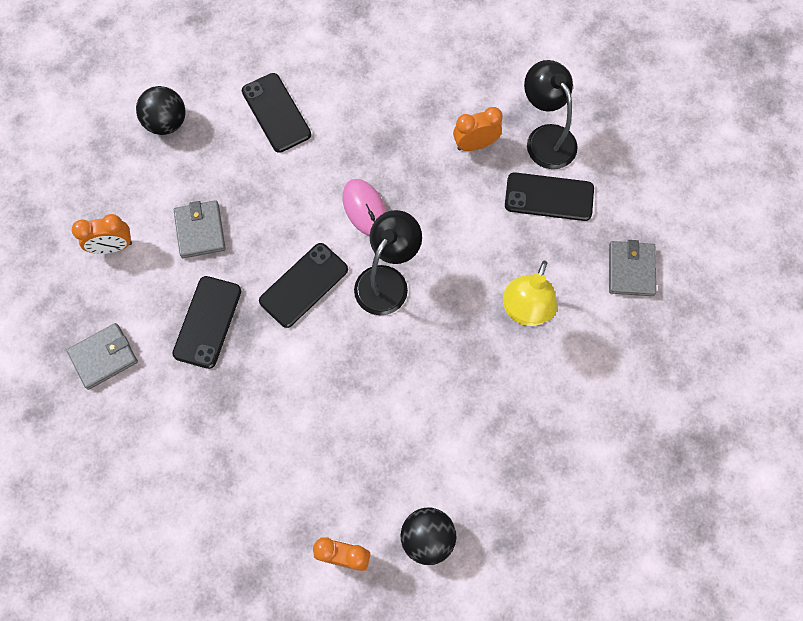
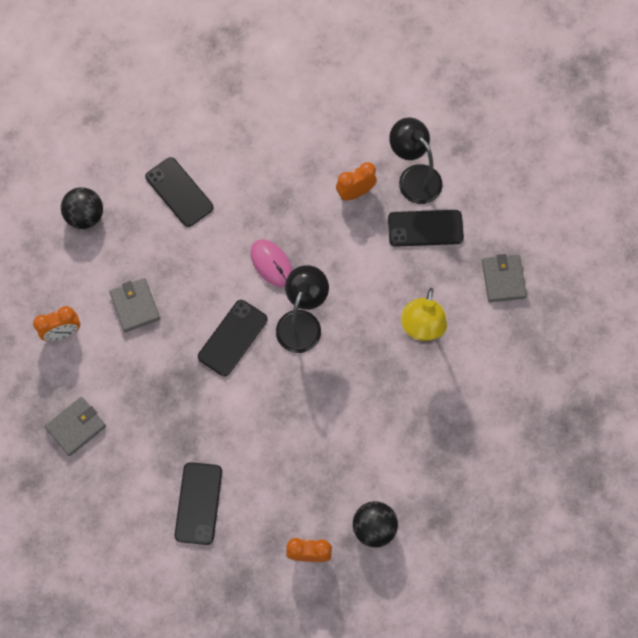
camera: 10 degrees left, 0 degrees up
black phone [172,276,241,369] -> black phone moved to [175,462,222,545]

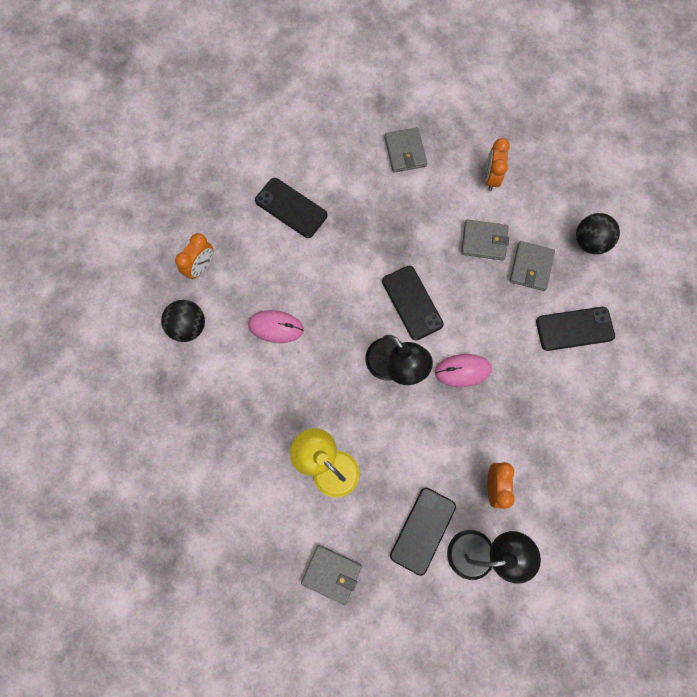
camera: 120 degrees right, 5 degrees up
none -> pink mouse [248,310,304,343]
none -> grey wallet [509,241,555,291]

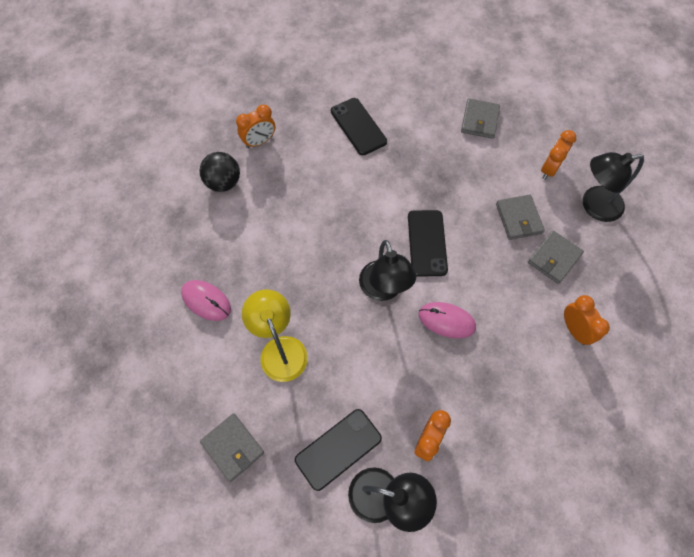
camera: 25 degrees right, 10 degrees down
pink mouse [248,310,304,343] -> pink mouse moved to [181,280,231,321]
grey wallet [461,219,509,260] -> grey wallet turned 45 degrees clockwise [496,195,545,240]
black phone [536,307,615,351] -> orange clock [564,295,610,345]
black ball [576,213,620,254] -> none
none -> black lamp [583,152,644,222]

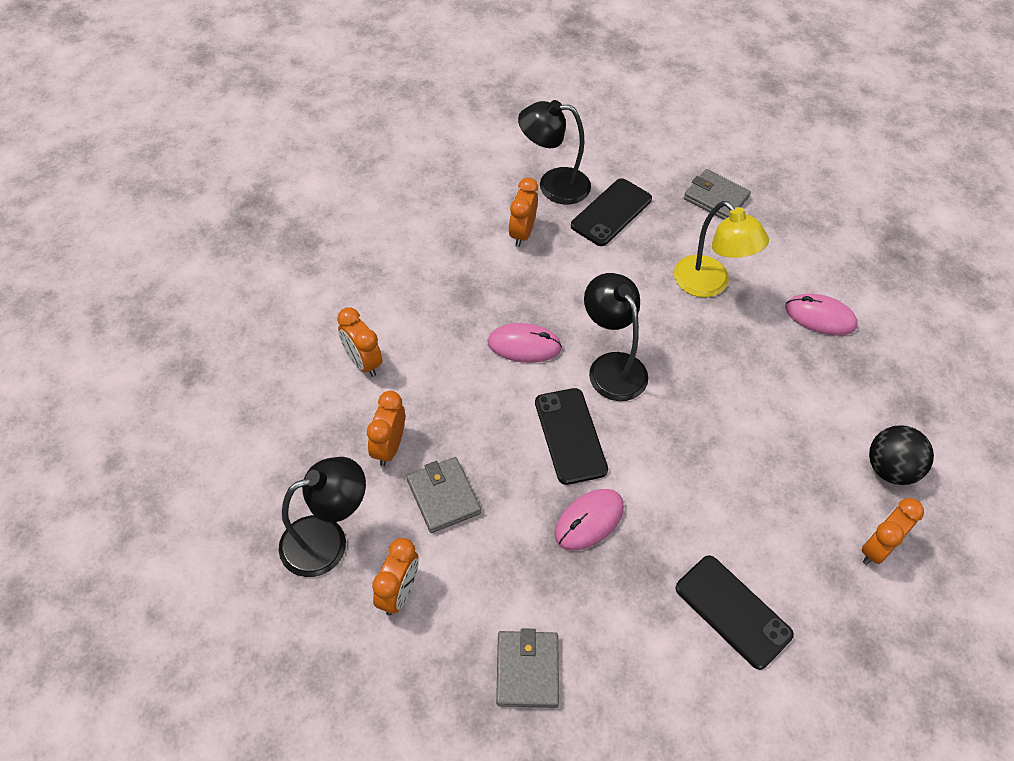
camera: 165 degrees right, 10 degrees down
grey wallet [528,230,584,284] -> orange clock [367,391,405,466]
none -> pink mouse [555,489,624,551]

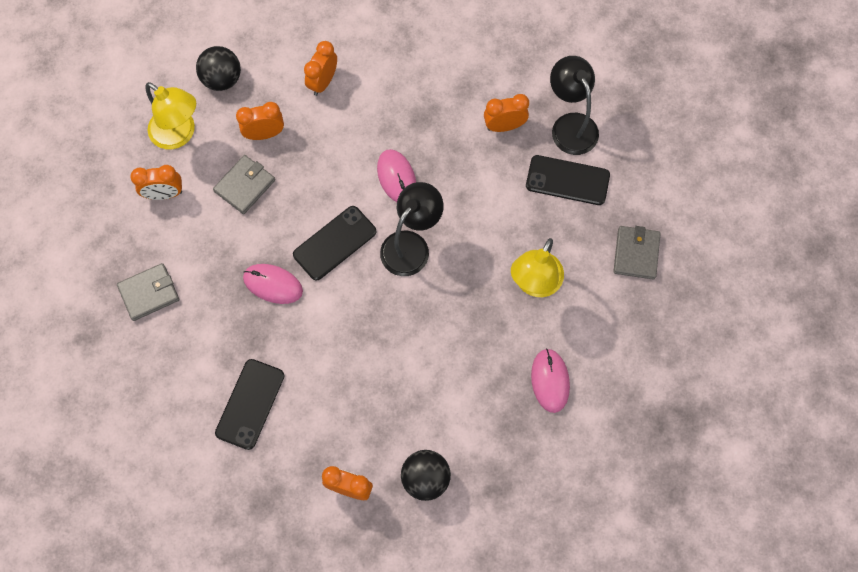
camera: 65 degrees right, 15 degrees up
black lamp [279,457,366,577] -> yellow lamp [145,82,196,149]
none -> black ball [196,46,241,91]

